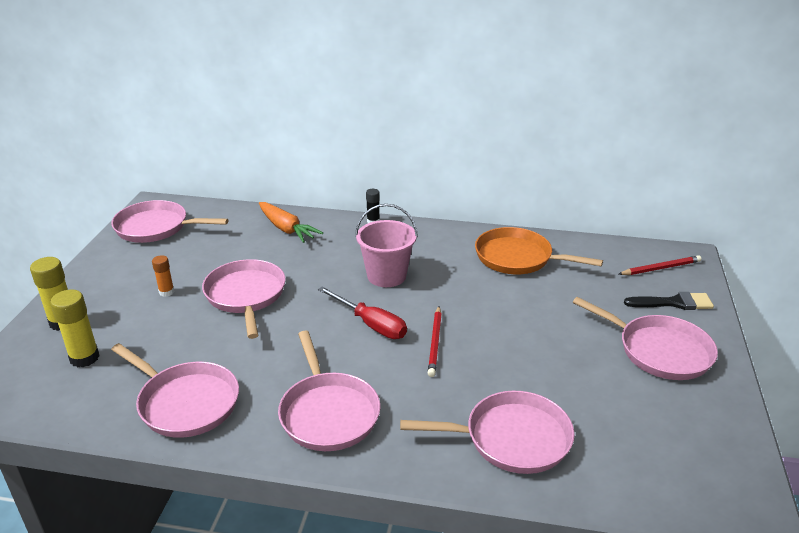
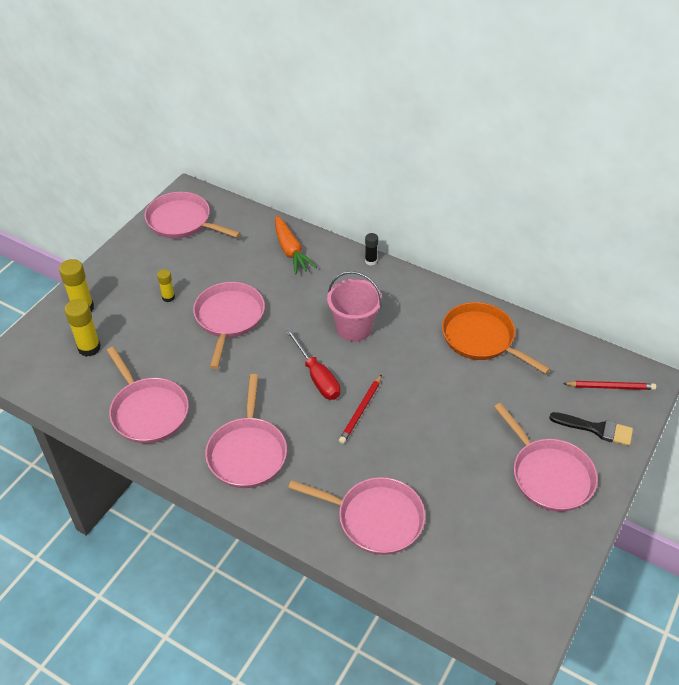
camera: 20 degrees right, 15 degrees up
orange glue stick [152,255,174,297] -> yellow glue stick [157,269,175,302]

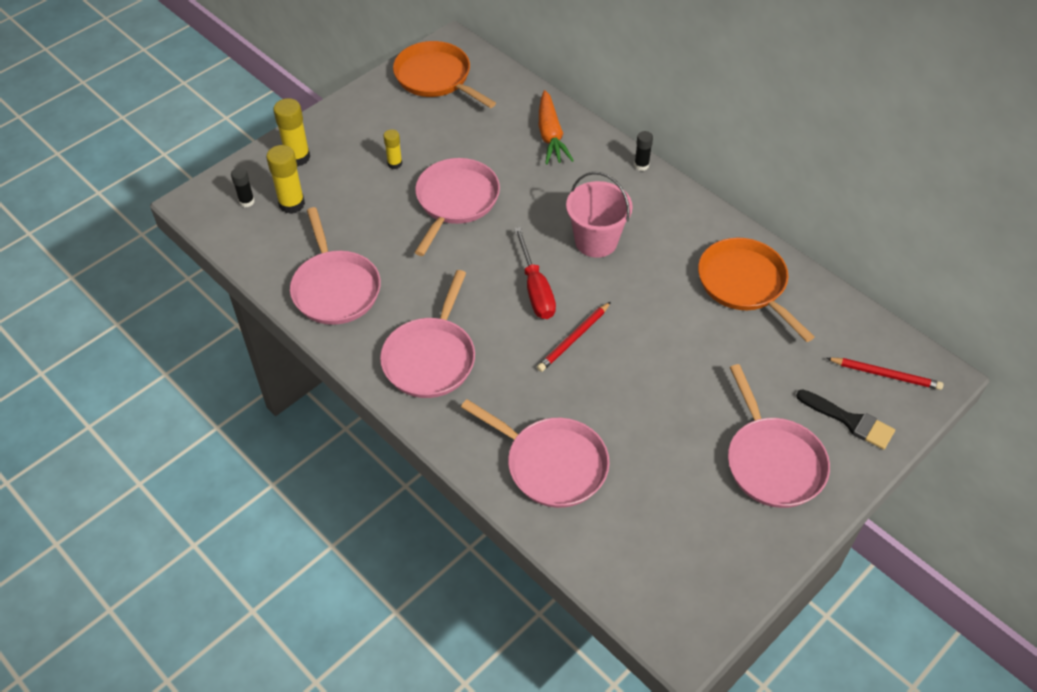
camera: 15 degrees right, 5 degrees up
pink pan [145,192,241,239] -> orange pan [393,41,496,108]
none -> black glue stick [231,167,255,207]

